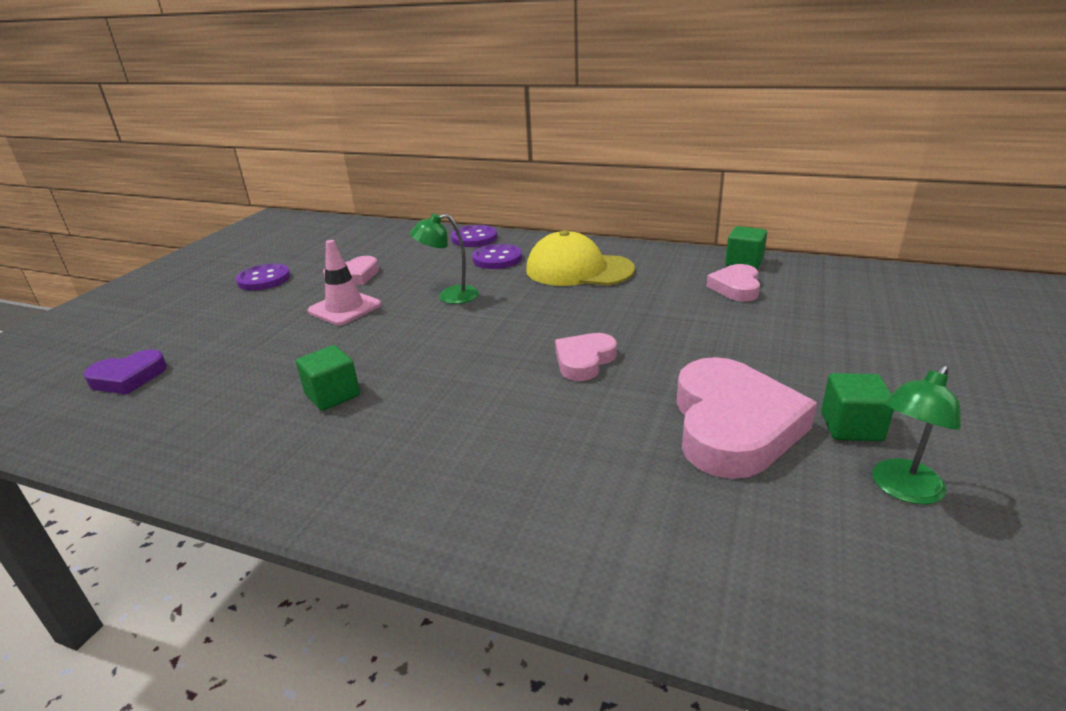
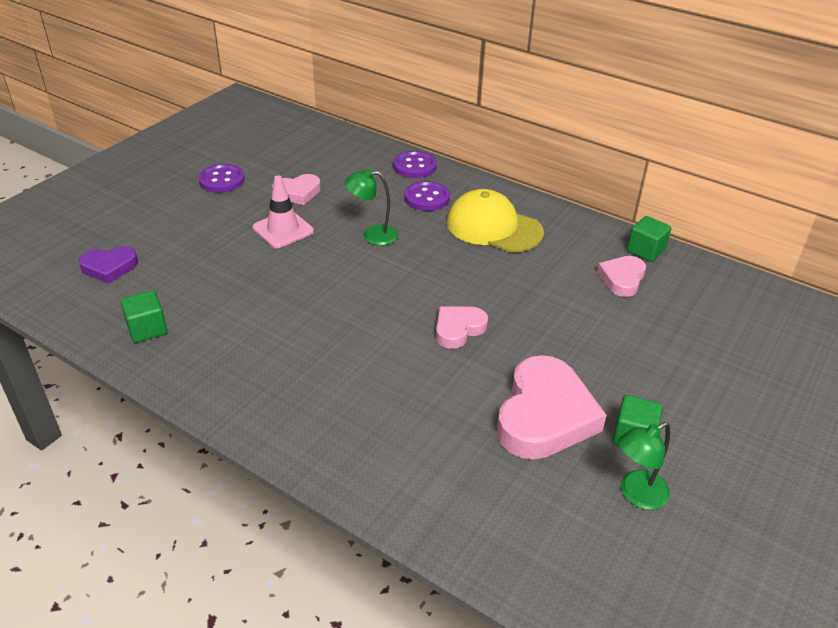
camera: 10 degrees right, 10 degrees up
green cube [296,345,360,411] -> green cube moved to [121,290,167,343]

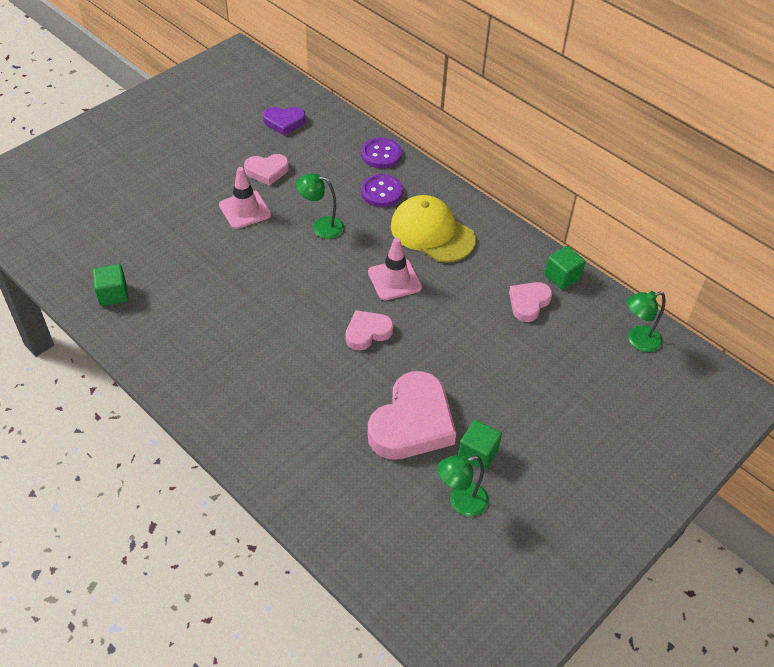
camera: 10 degrees right, 10 degrees up
purple heart [79,246,138,284] -> purple heart moved to [263,107,306,135]
purple button [198,164,245,193] -> none
none -> pink traffic cone [368,237,422,300]
none -> green lamp [627,291,666,352]

